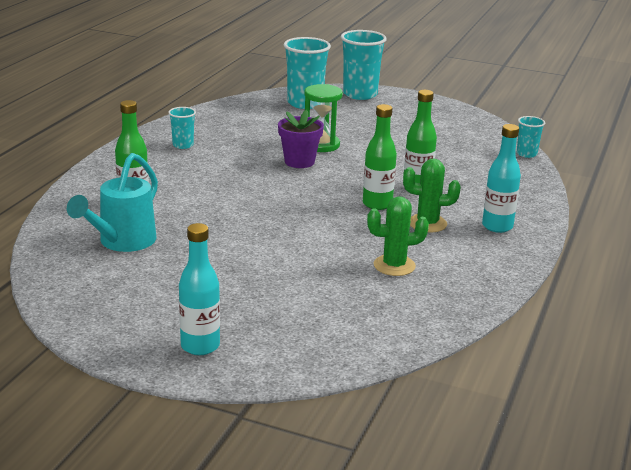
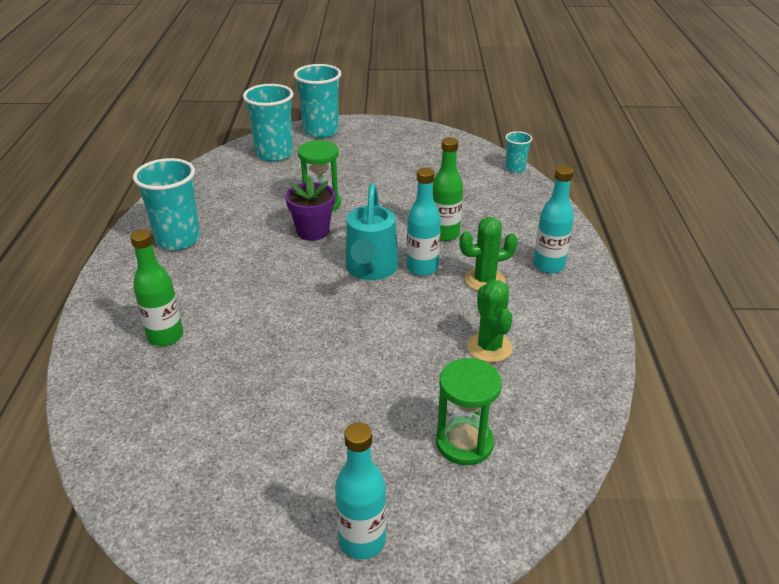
camera: 20 degrees left, 10 degrees up
turquoise watering can [67,153,158,252] -> turquoise watering can moved to [346,183,398,280]
turquoise cup [168,107,196,149] -> turquoise cup [133,158,200,250], size x1.90
green bottle [363,104,397,210] -> turquoise bottle [407,168,441,276]
green cactus [367,196,429,276] -> green cactus turned 75 degrees counterclockwise [467,280,513,362]
none -> green hourglass [436,358,502,465]

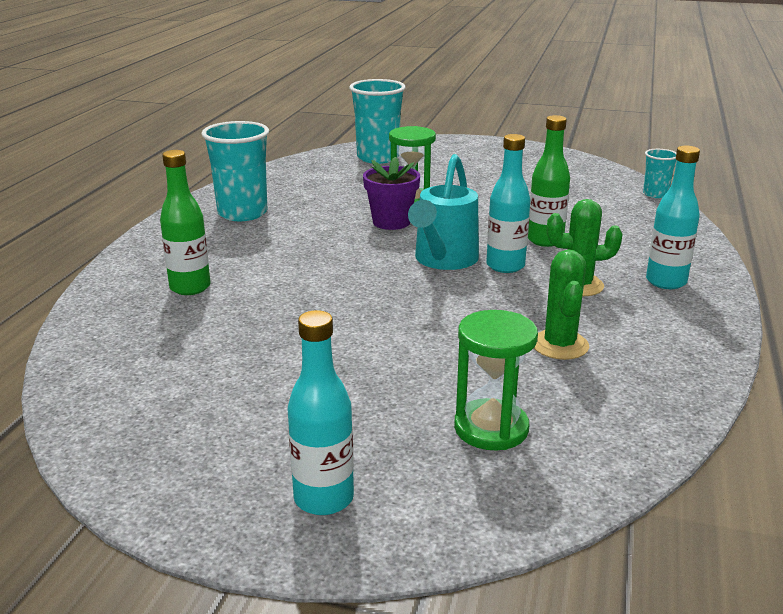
camera: 15 degrees right, 10 degrees down
turquoise cup [294,64,341,138] -> none

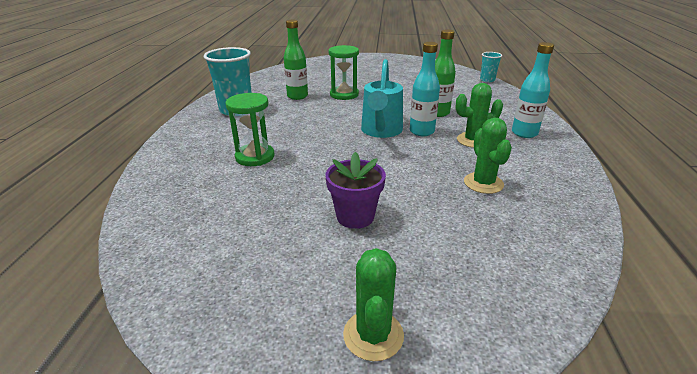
camera: 10 degrees left, 5 degrees up
green bottle [160,150,211,295] -> green bottle moved to [284,20,308,100]
turquoise bottle [288,310,354,515] -> green cactus [343,248,404,361]
turquoise cup [349,79,406,164] -> none
purple flower pot [363,157,420,230] -> purple flower pot moved to [325,152,386,229]
green hourglass [454,310,538,451] -> green hourglass moved to [225,93,274,166]

